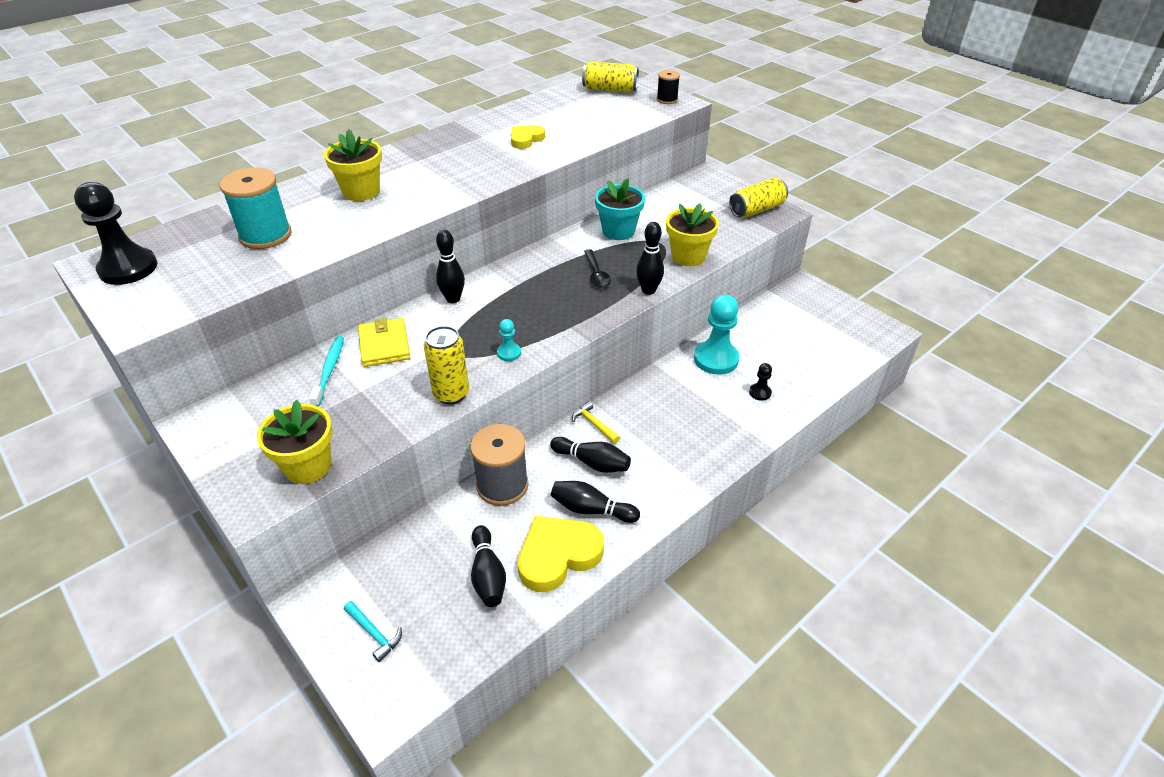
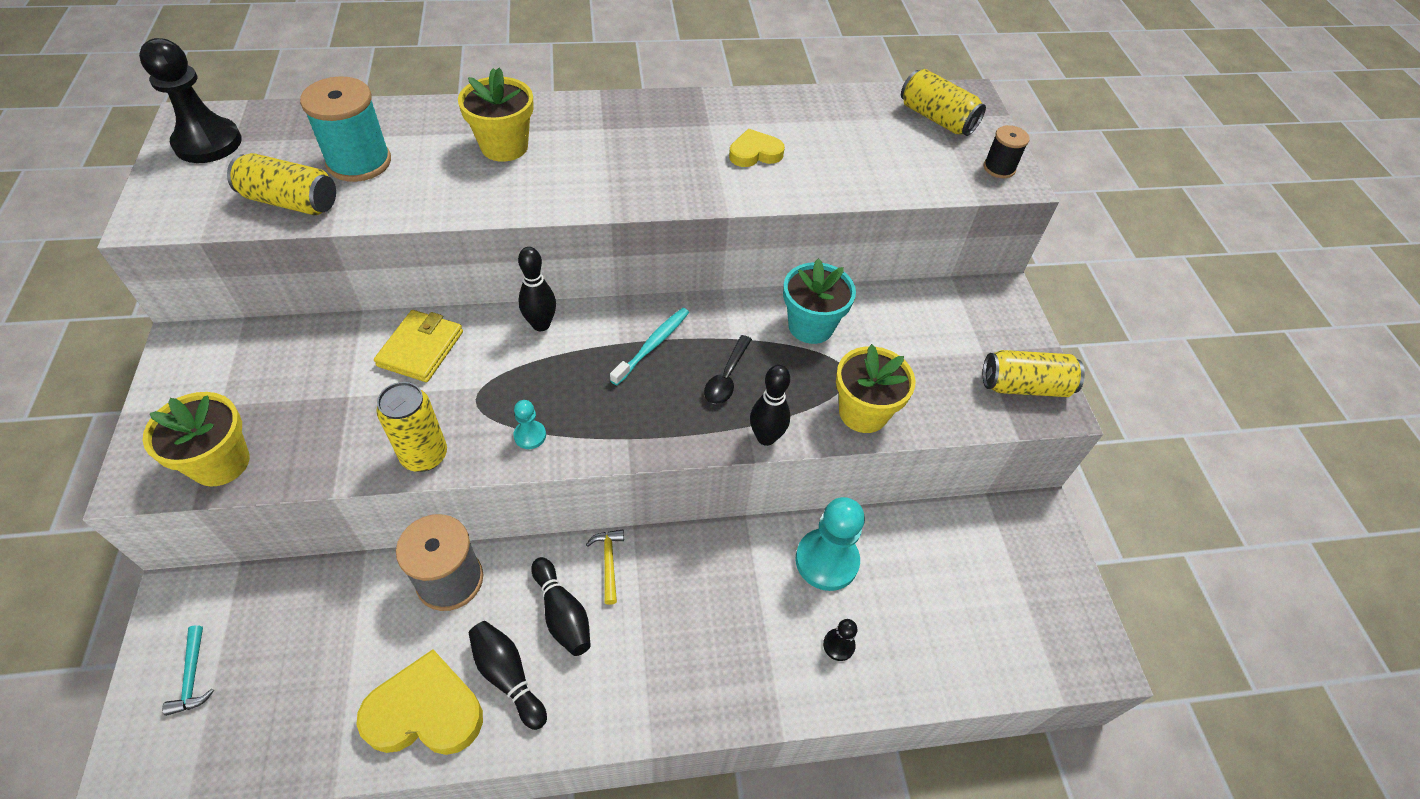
camera: 30 degrees right, 10 degrees up
turquoise toothbrush [309,336,344,407] -> turquoise toothbrush moved to [610,308,689,385]
black bowling pin [471,525,506,607] -> none
none -> yellow can [227,153,336,215]

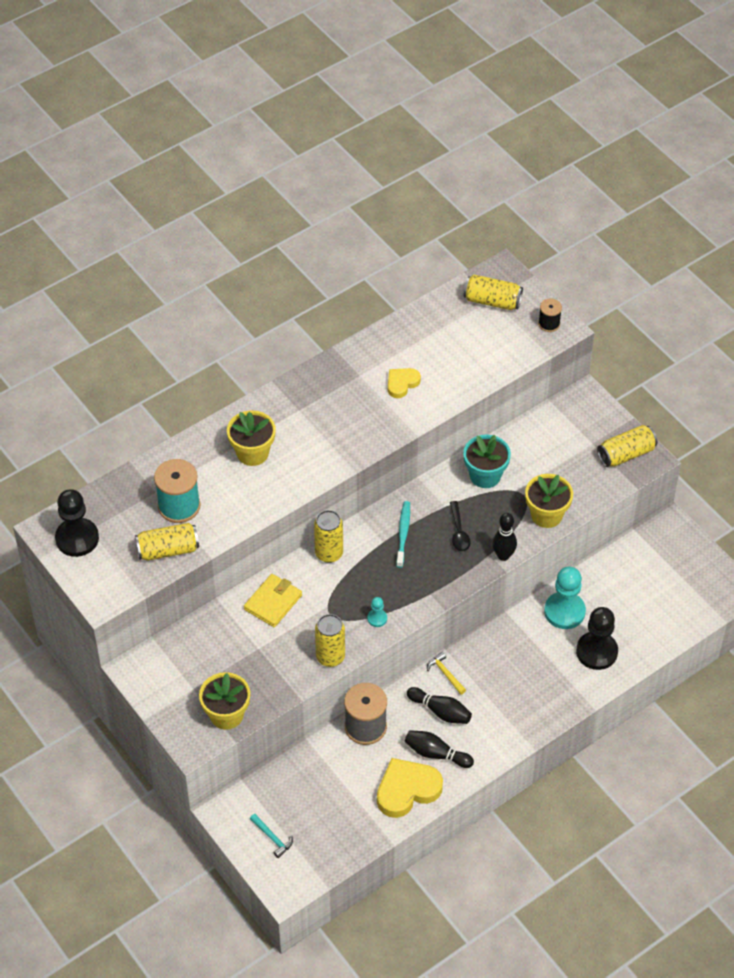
camera: 25 degrees left, 0 degrees up
yellow wallet [374,310,463,382] -> yellow wallet turned 45 degrees clockwise [244,574,302,627]
black bowling pin [518,247,556,331] -> yellow can [314,510,343,563]
black pawn [823,619,857,661] -> black pawn [576,607,618,670], size x2.14

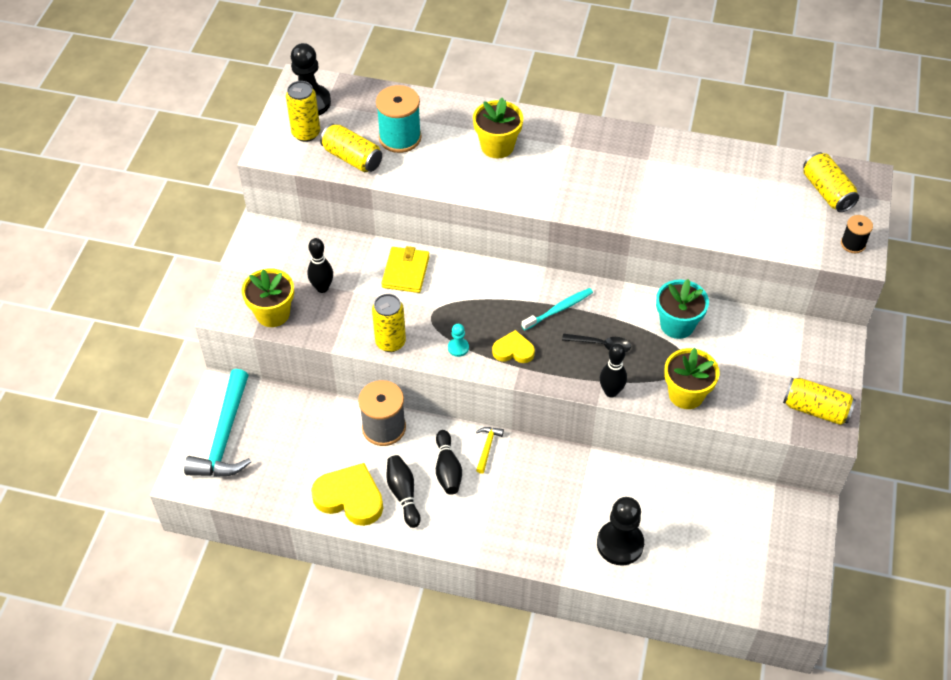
camera: 50 degrees right, 0 degrees up
yellow wallet [244,574,302,627] -> yellow wallet turned 75 degrees counterclockwise [382,246,430,293]
turquoise hammer [250,814,293,858] -> turquoise hammer [184,369,251,477], size x2.33
yellow can [314,510,343,563] -> yellow can moved to [286,81,320,142]
yellow heart [388,368,421,398] -> yellow heart moved to [492,330,535,363]
black spoon [450,501,470,551] -> black spoon turned 120 degrees counterclockwise [562,334,631,352]
turquoise pawn [544,567,586,629] -> none
none -> black bowling pin [307,238,333,293]

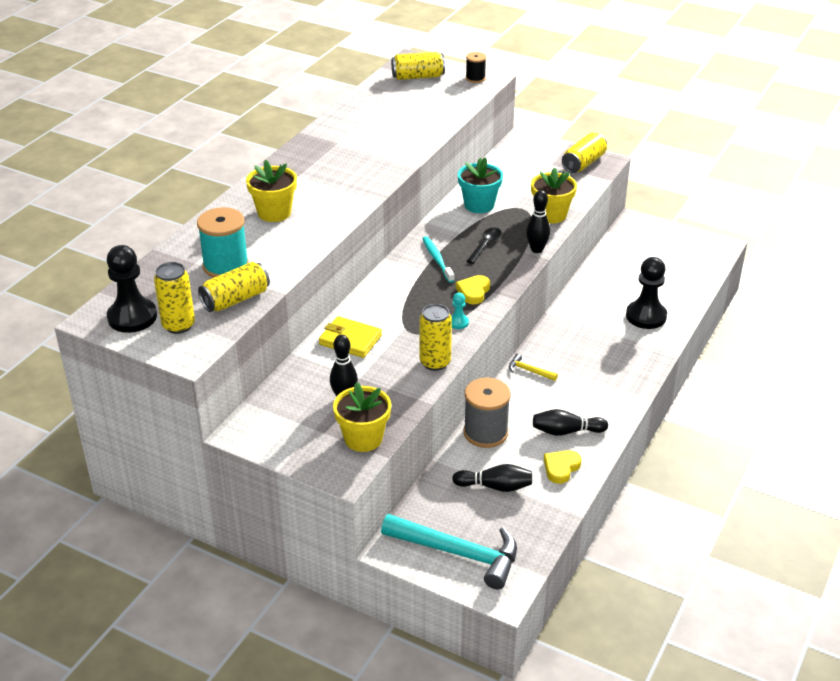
camera: 75 degrees left, 15 degrees down
yellow heart [311,463,383,526] -> yellow heart [544,450,581,484], size x0.58
black bowling pin [436,430,462,495] -> black bowling pin moved to [452,464,532,492]

